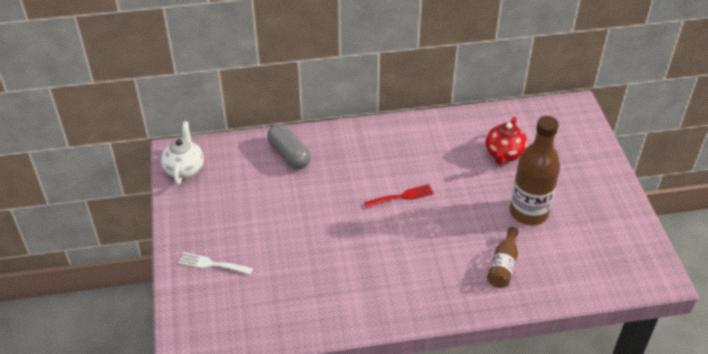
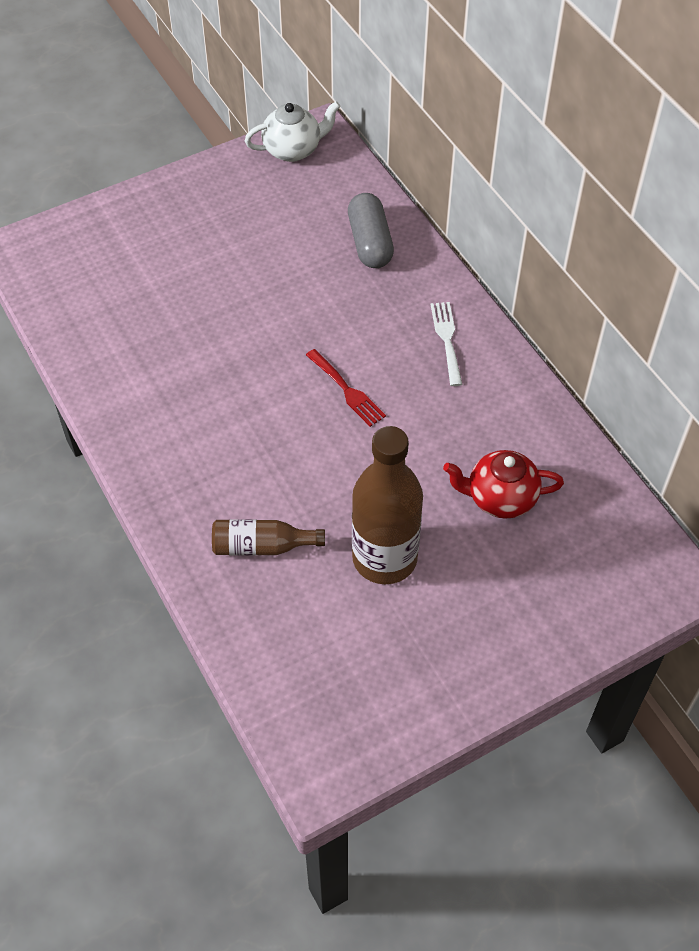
camera: 70 degrees right, 10 degrees up
white fork [178,252,253,275] -> white fork moved to [430,302,463,386]
grey capsule [267,124,311,169] -> grey capsule turned 45 degrees counterclockwise [348,193,394,268]

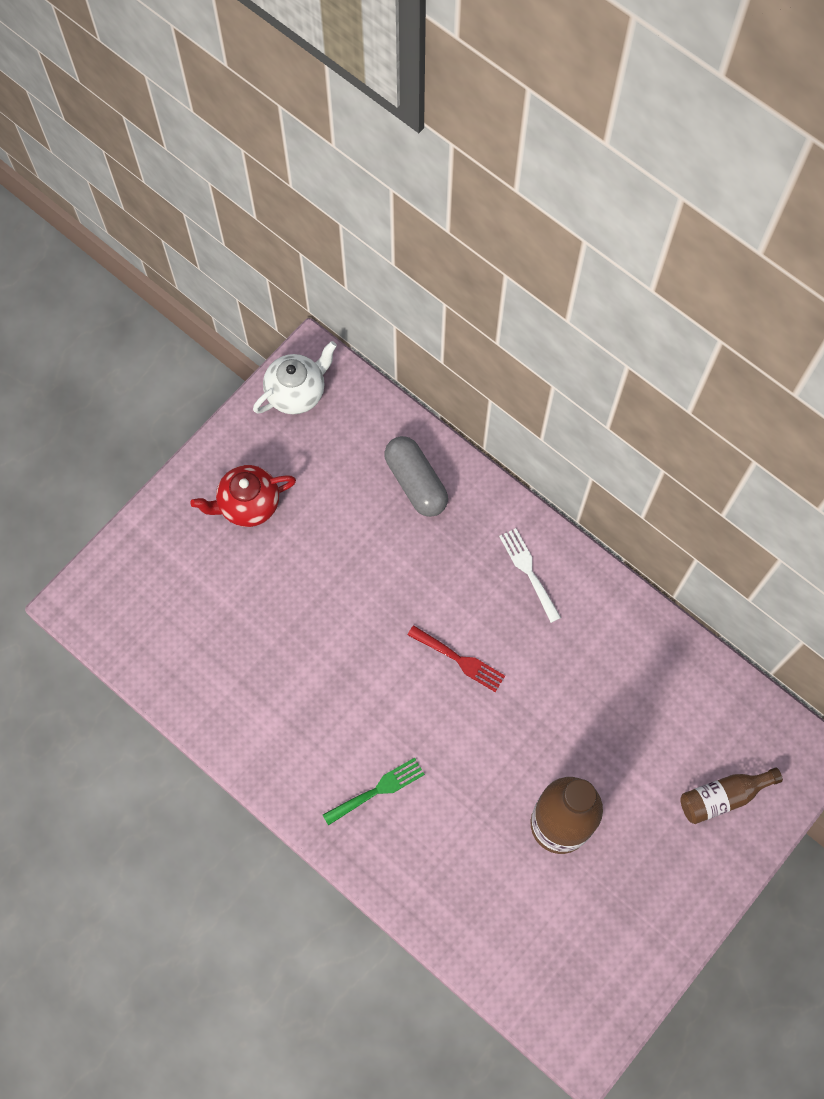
camera: 20 degrees left, 15 degrees up
brown bottle [212,519,325,556] -> brown bottle moved to [680,768,783,824]
red teapot [443,450,564,519] -> red teapot moved to [190,465,296,527]
none -> green fork [323,758,425,826]

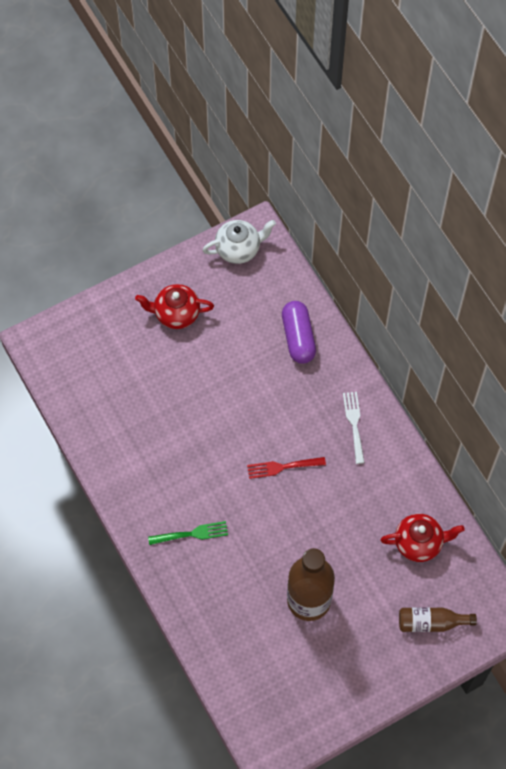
camera: 20 degrees right, 5 degrees down
grey capsule [384,436,448,517] -> purple capsule [282,301,316,364]
red fork [407,625,505,692] -> red fork turned 120 degrees clockwise [247,457,326,479]
none -> red teapot [380,514,465,562]

